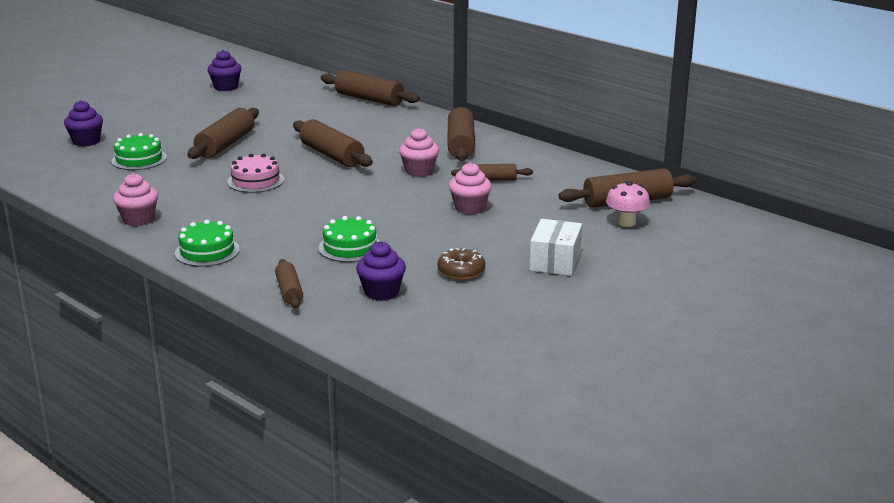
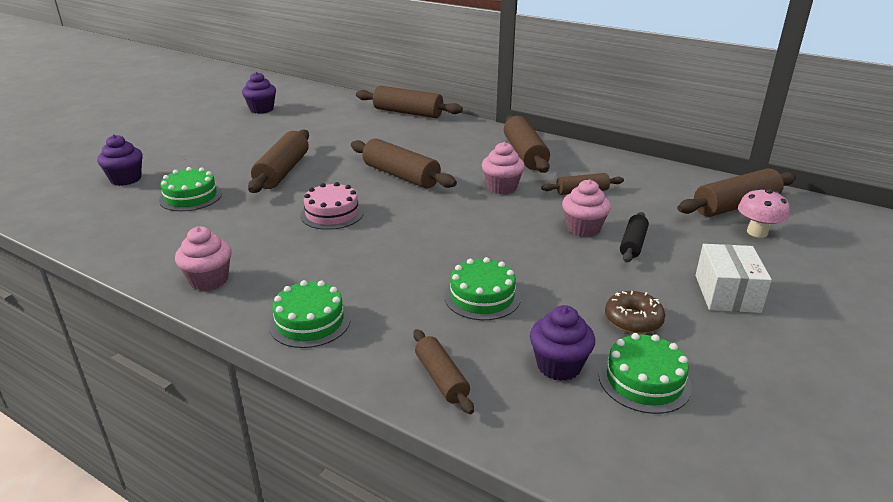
camera: 10 degrees left, 5 degrees up
none -> green cake [599,333,692,414]
none -> black rolling pin [620,212,649,263]

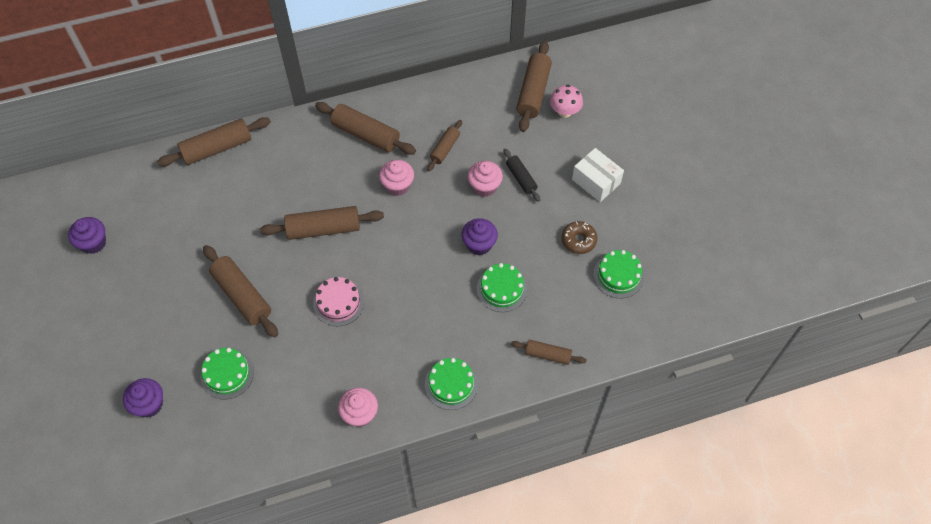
camera: 50 degrees left, 30 degrees up
purple cupcake [530,305,595,381] -> purple cupcake moved to [462,218,498,255]

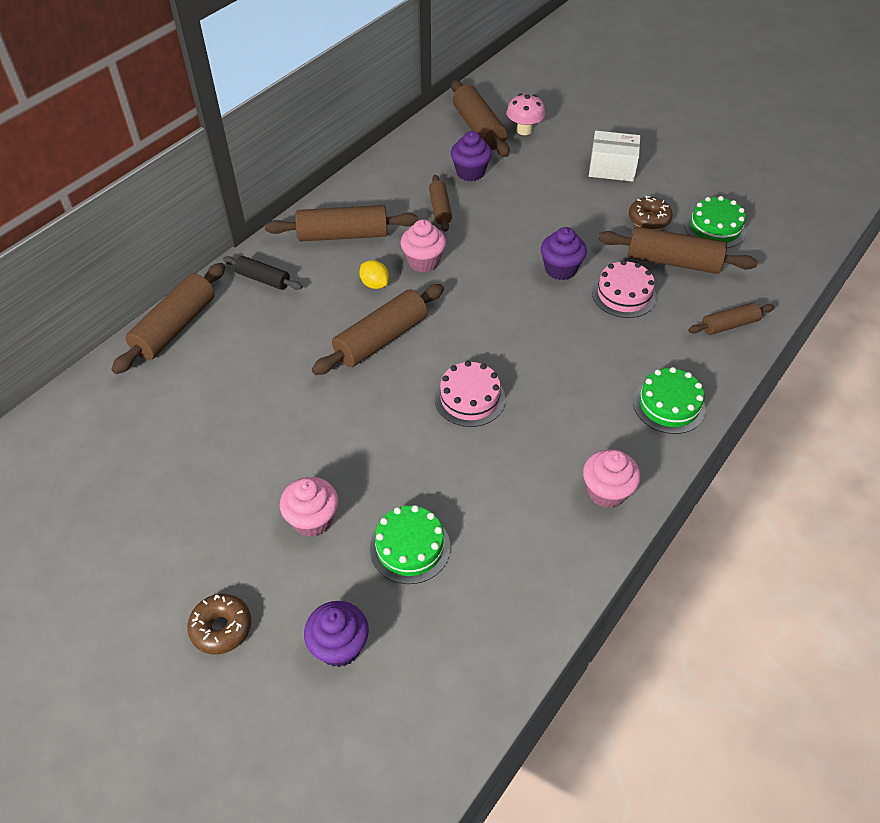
camera: 35 degrees left, 10 degrees down
purple cupcake [68,217,106,254] -> purple cupcake moved to [451,131,492,181]
brown rolling pin [203,245,278,337] -> brown rolling pin moved to [598,226,758,274]
pink cupcake [468,161,503,197] -> pink cupcake moved to [280,477,338,537]
green cake [477,263,527,312] -> pink cake [592,260,657,318]
black rolling pin [503,149,540,202] -> black rolling pin moved to [223,256,302,290]
none -> brown donut [187,594,251,655]
none -> yellow lemon [359,260,389,289]

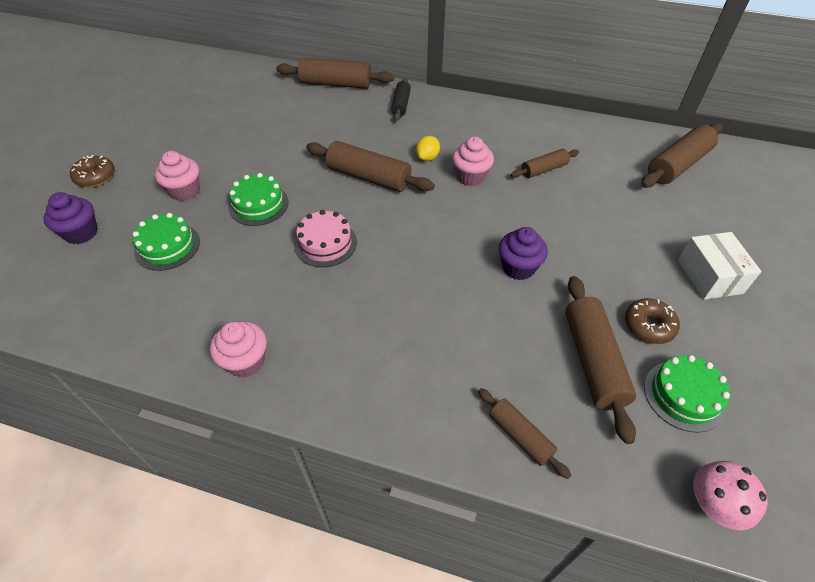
camera: 70 degrees right, 0 degrees up
brown rolling pin [265,205,418,241] -> none
purple cupcake [451,131,492,181] -> none
pink mushroom [507,93,545,135] -> pink mushroom moved to [693,461,768,530]
pink cake [592,260,657,318] -> none
green cake [633,367,706,434] -> green cake moved to [229,173,289,226]

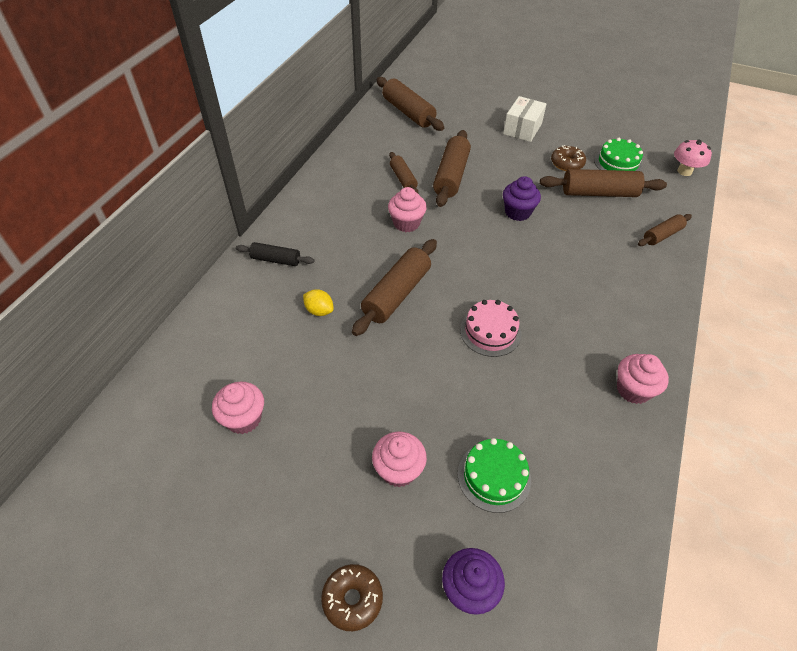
camera: 85 degrees left, 0 degrees up
green cake [229,173,289,226] -> none
brown rolling pin [276,57,394,89] -> brown rolling pin moved to [433,130,471,207]
yellow lemon [416,136,440,161] -> yellow lemon moved to [303,289,334,316]
white box [678,232,762,300] -> white box turned 60 degrees counterclockwise [503,96,547,142]
none -> pink cupcake [212,382,264,434]

